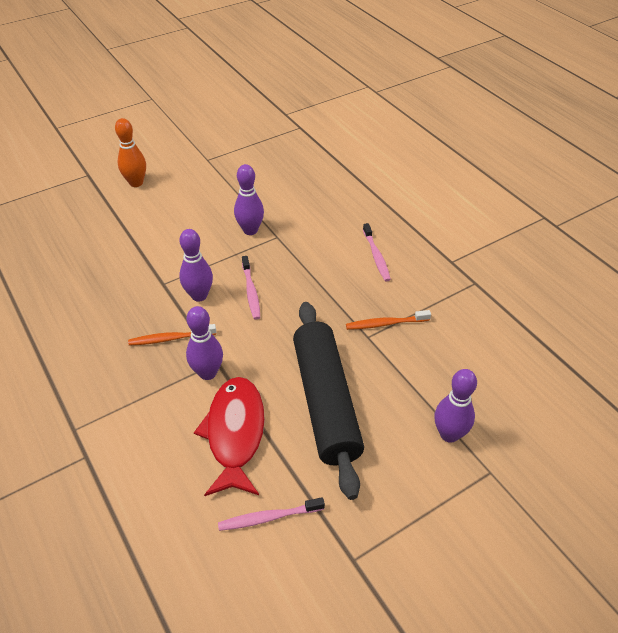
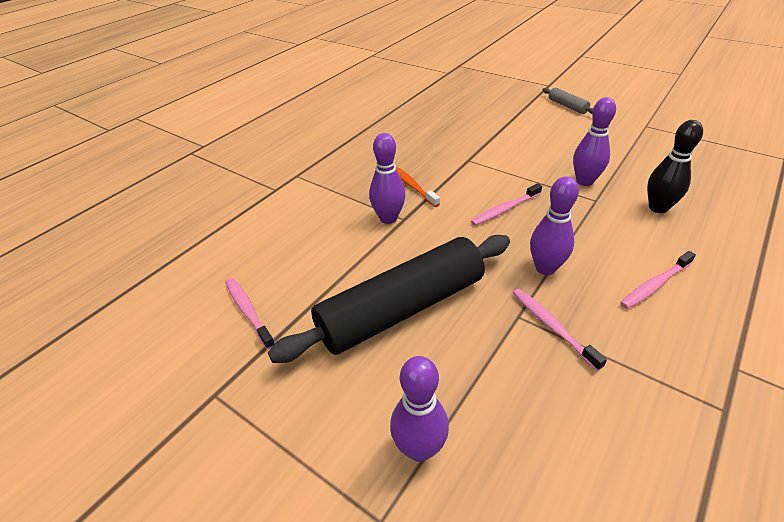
camera: 70 degrees right, 5 degrees down
orange bowling pin [115,118,146,187] -> grey rolling pin [543,88,593,114]
purple bowling pin [179,229,213,302] -> purple bowling pin moved to [530,176,579,275]
red fish [194,377,265,496] -> none
orange toothbrush [346,310,431,330] -> pink toothbrush [513,289,607,371]
none -> black bowling pin [647,120,703,213]

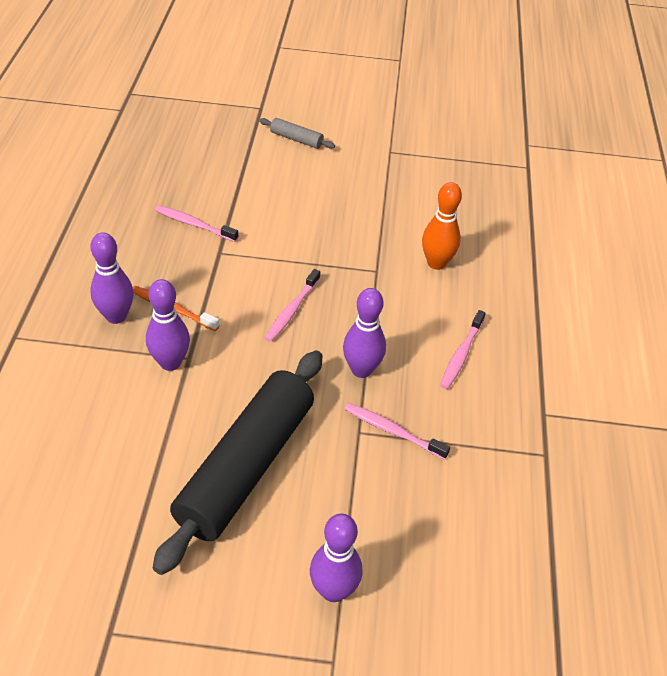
camera: 35 degrees left, 5 degrees up
pink toothbrush [225,278,275,350] -> pink toothbrush moved to [155,205,238,242]
purple bowling pin [573,97,616,186] -> purple bowling pin moved to [90,232,134,324]
black bowling pin [647,120,703,213] -> orange bowling pin [422,182,462,270]

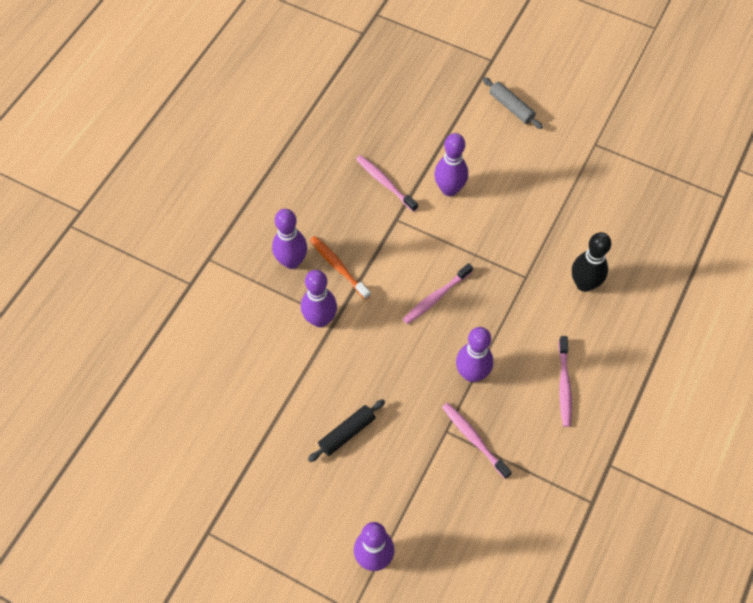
camera: 25 degrees right, 15 degrees up
black rolling pin [153,350,323,575] -> black rolling pin [308,399,385,462], size x0.41
orange bowling pin [422,182,462,270] -> black bowling pin [572,232,611,292]
pink toothbrush [440,310,486,389] -> pink toothbrush turned 45 degrees counterclockwise [558,336,572,427]
none -> purple bowling pin [434,133,468,196]

